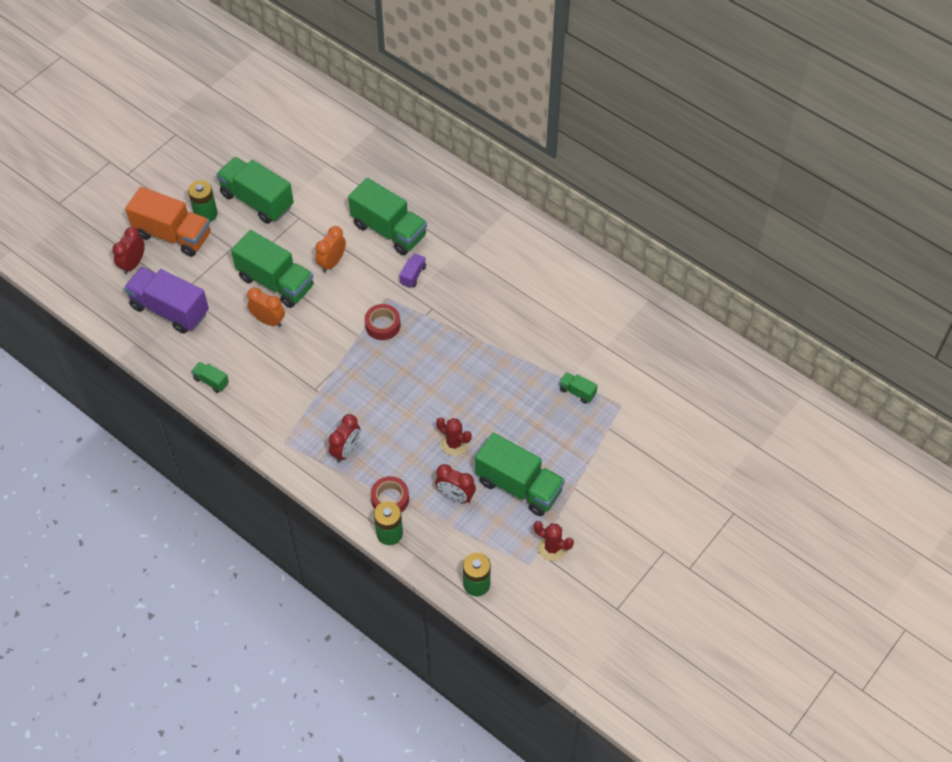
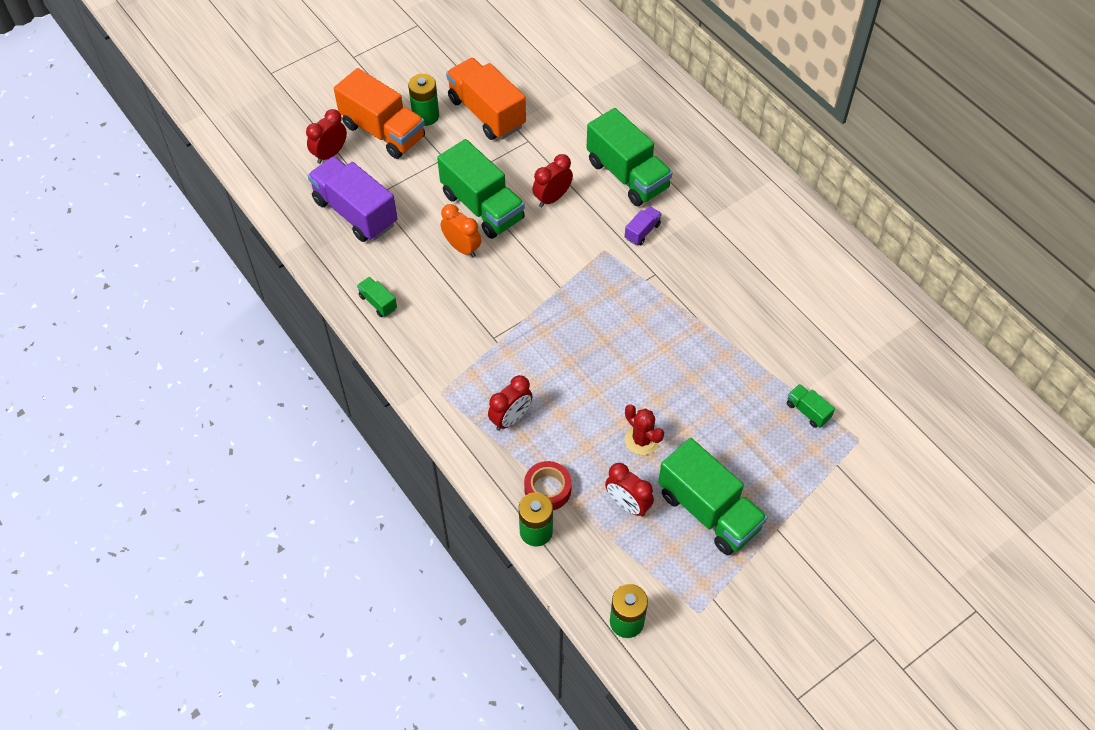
camera: 15 degrees right, 0 degrees up
green truck [216,157,294,224] -> orange truck [446,58,526,140]
orange clock [315,226,346,273] -> red clock [532,154,573,207]
red tape [365,304,401,340] -> none
red cactus [534,521,574,561] -> none

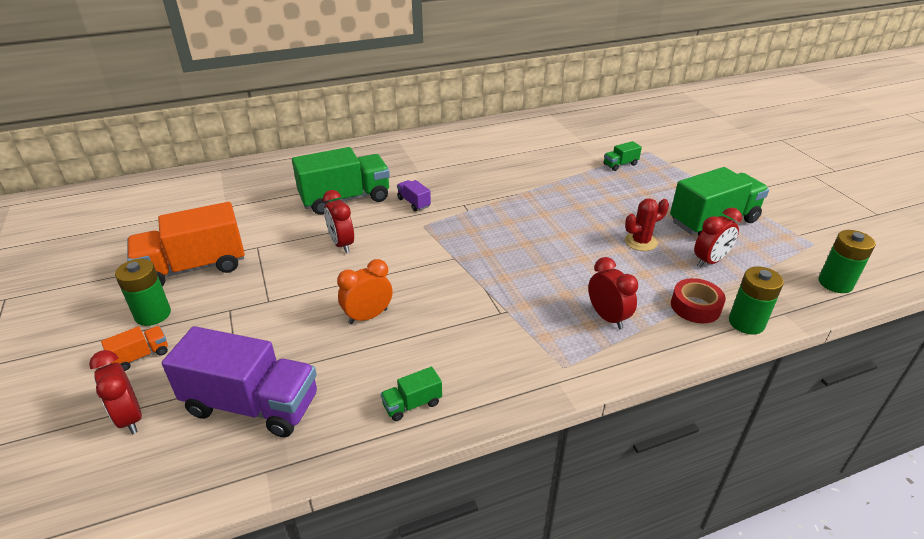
camera: 75 degrees left, 20 degrees down
purple truck [308,156,398,242] -> purple truck turned 135 degrees counterclockwise [162,326,317,437]
orange truck [334,68,425,159] -> orange truck [101,326,168,371], size x0.44
green truck [437,139,525,239] -> none

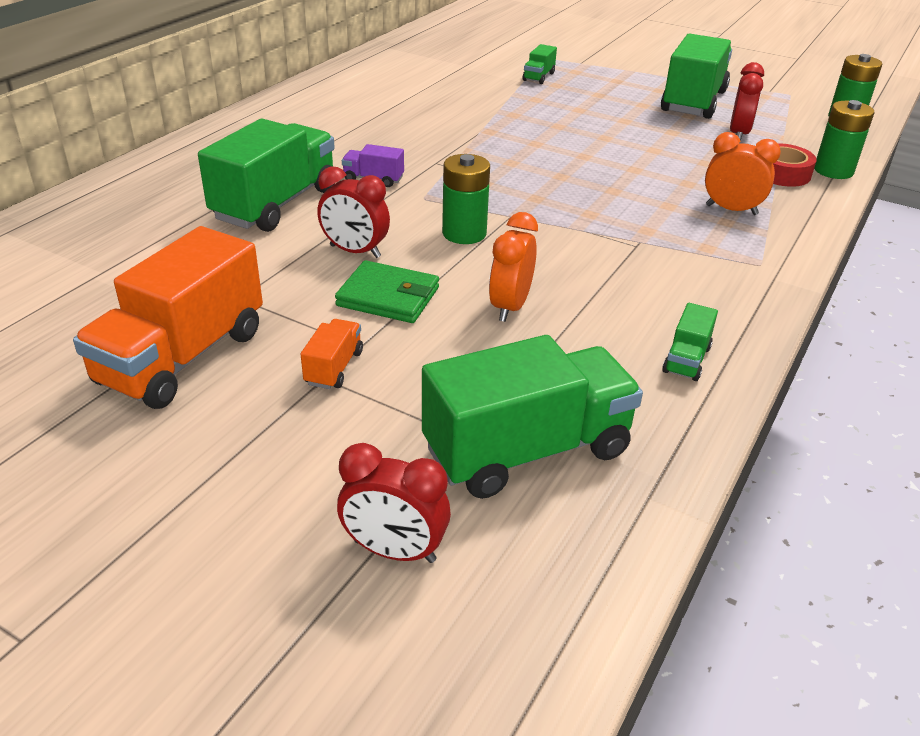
camera: 40 degrees left, 0 degrees up
orange truck [101,326,168,371] -> orange truck moved to [301,319,363,389]
green battery [115,259,171,326] -> green battery moved to [442,154,490,244]
purple truck [162,326,317,437] -> green truck [422,335,643,499]
red clock [588,257,638,329] -> orange clock [705,132,781,215]
red cactus [625,198,669,251] -> none
none -> green wallet [335,260,439,323]

